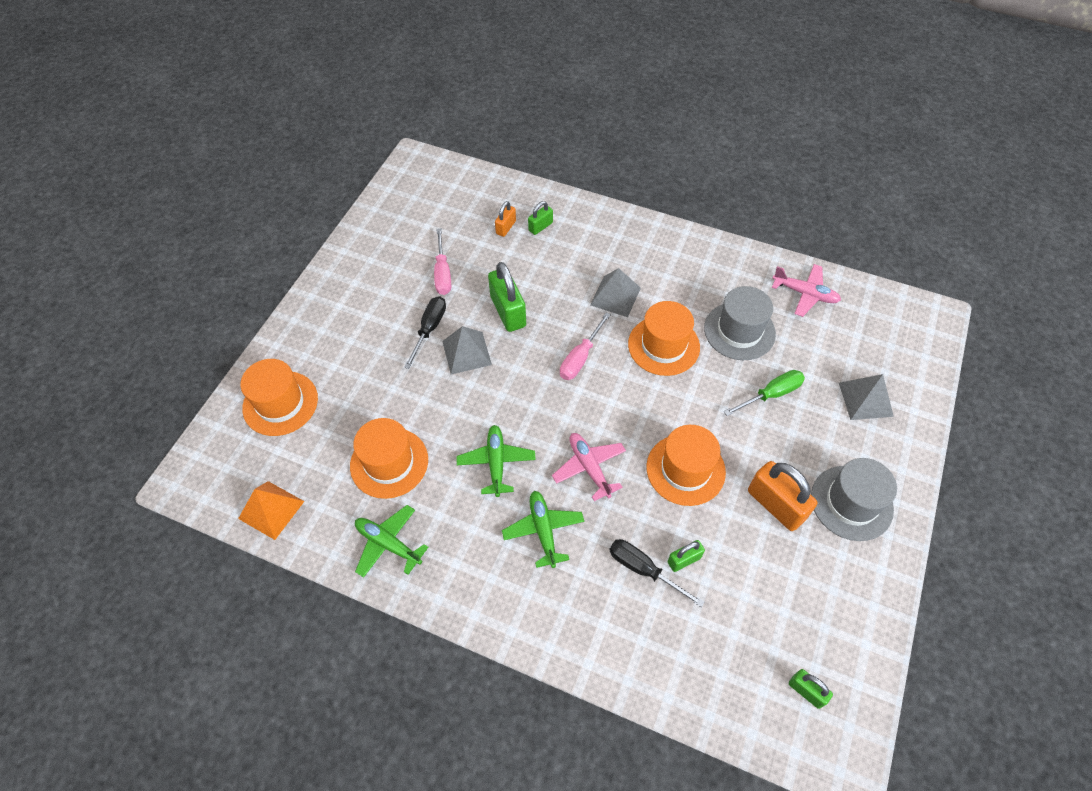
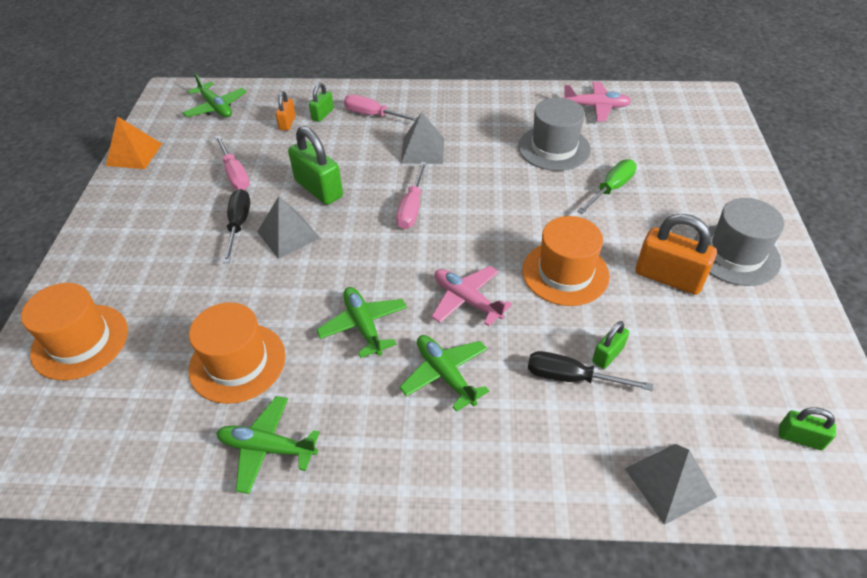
camera: 20 degrees left, 10 degrees down
orange pyramid [238,481,304,540] -> orange pyramid moved to [106,116,162,169]
orange hat [628,301,700,376] -> none
grey pyramid [839,374,894,420] -> grey pyramid moved to [625,444,717,525]
none -> green plane [182,73,247,117]
none -> pink screwdriver [344,94,417,121]

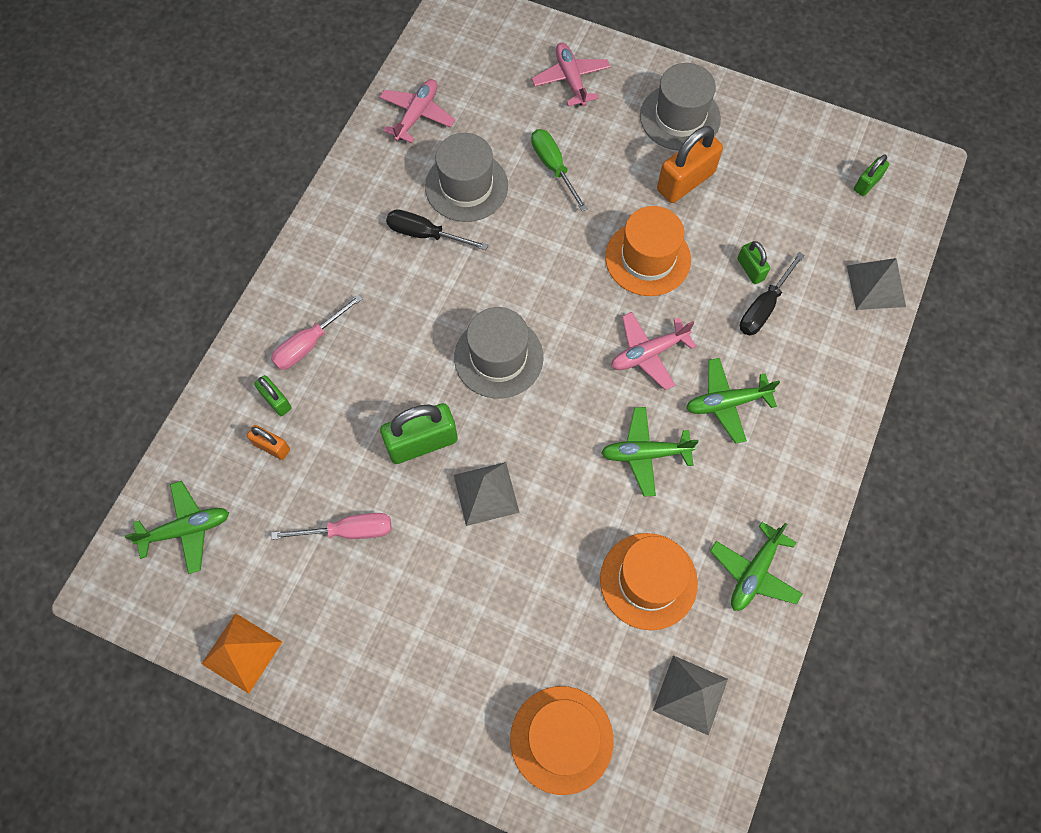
camera: 70 degrees left, 20 degrees up
black screwdriver [223,189,250,263] -> black screwdriver moved to [386,209,488,250]
pink screwdriver [396,162,427,229] -> grey hat [454,307,543,399]
grey pyramid [401,112,444,164] -> grey pyramid moved to [653,655,728,736]
none -> pink plane [532,43,610,107]

